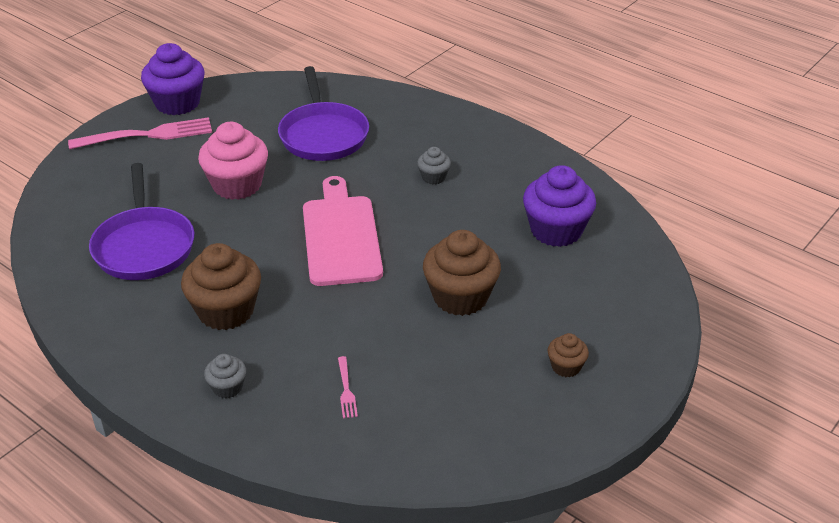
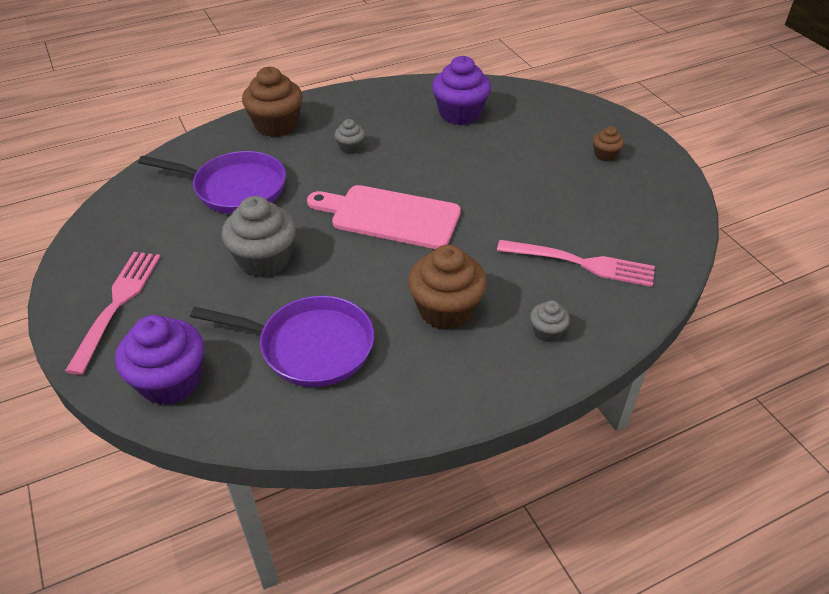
camera: 65 degrees left, 5 degrees up
purple cupcake [141,43,204,115] -> purple cupcake moved to [115,315,204,405]
pink cupcake [198,122,268,200] -> grey cupcake [222,196,296,277]
pink fork [338,356,358,418] -> pink fork [497,240,655,287], size x2.25
brown cupcake [423,230,501,316] -> brown cupcake moved to [242,67,303,137]

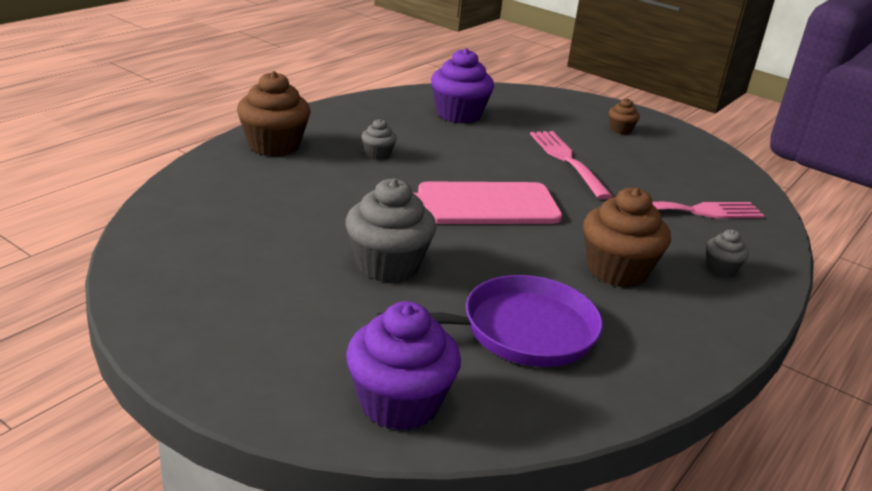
camera: 30 degrees left, 15 degrees down
pink fork [65,252,161,375] -> pink fork moved to [530,131,613,199]
purple pan [138,151,286,214] -> none

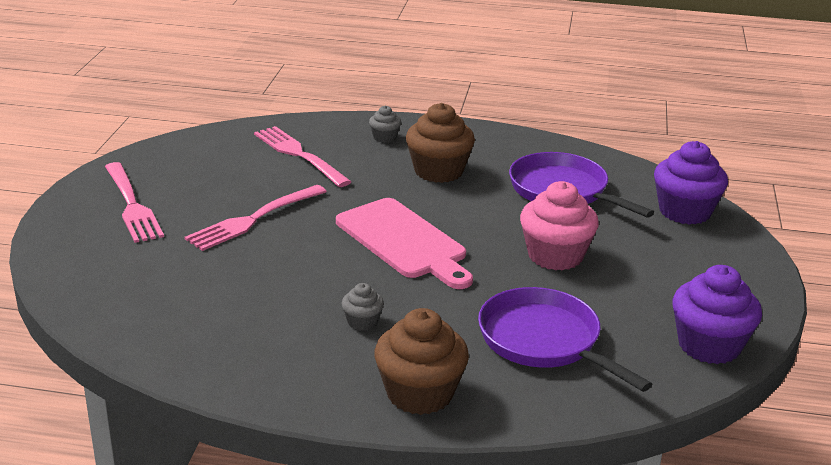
camera: 115 degrees left, 0 degrees up
grey cupcake [346,178,436,282] -> pink cupcake [520,181,599,271]
purple cupcake [431,48,494,123] -> purple cupcake moved to [672,265,762,364]
brown cupcake [609,98,640,134] -> pink fork [105,162,164,243]
none -> purple pan [478,287,652,392]

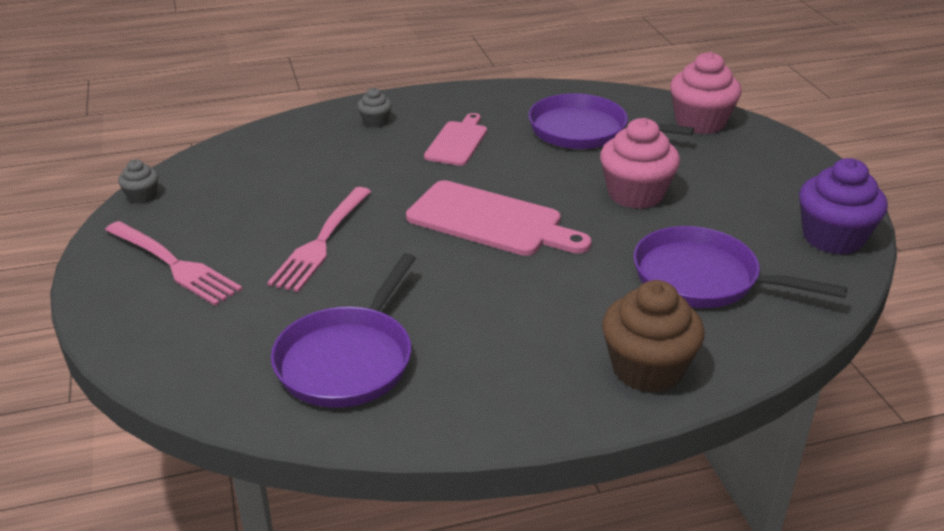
camera: 25 degrees left, 5 degrees up
pink fork [254,126,351,187] -> none
grey cupcake [342,283,384,331] -> grey cupcake moved to [118,159,159,204]
brown cupcake [406,103,475,183] -> pink cutting board [424,113,487,166]
purple cupcake [654,141,728,225] -> pink cupcake [670,52,742,134]
none -> purple pan [271,253,416,408]

